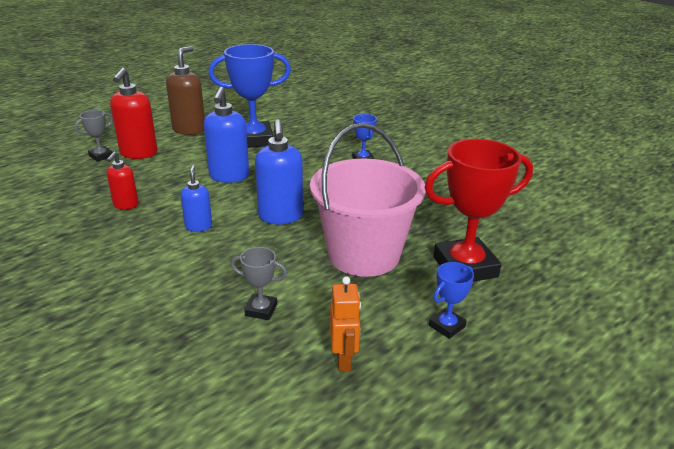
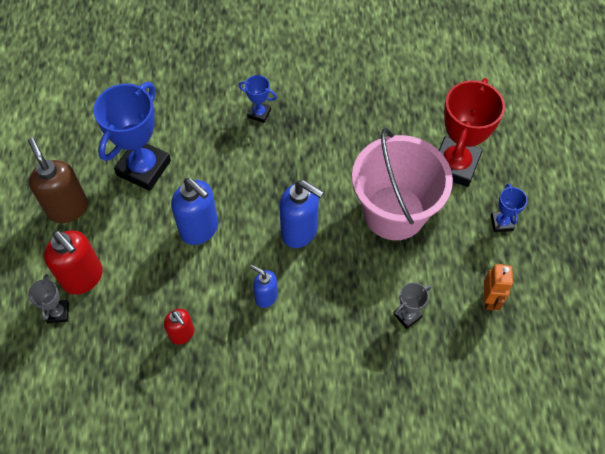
camera: 50 degrees left, 30 degrees up
orange robot [330,276,361,372] -> orange robot turned 60 degrees clockwise [484,264,513,310]

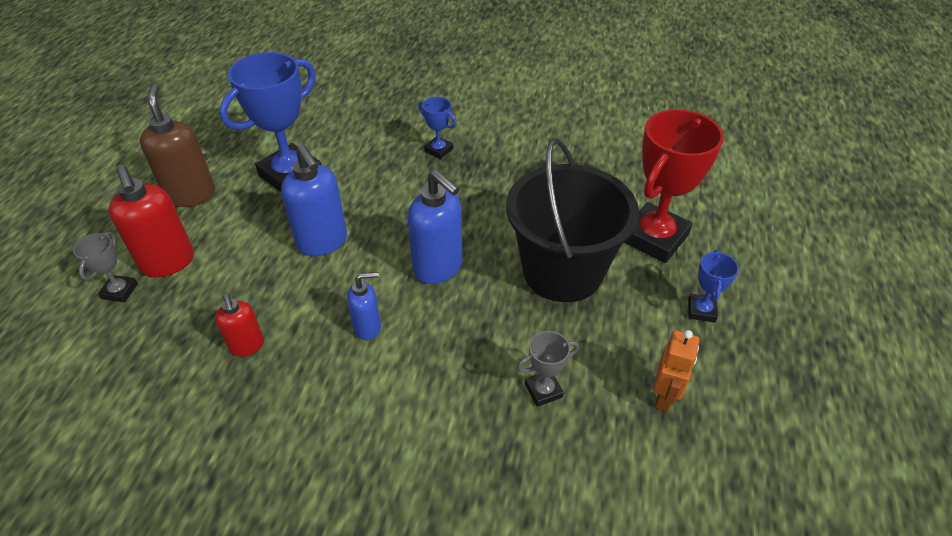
camera: 15 degrees right, 15 degrees down
blue soap dispenser [250,265,278,308] -> blue soap dispenser turned 120 degrees clockwise [347,272,381,340]
pink bucket [352,128,453,240] -> black bucket [506,138,639,302]

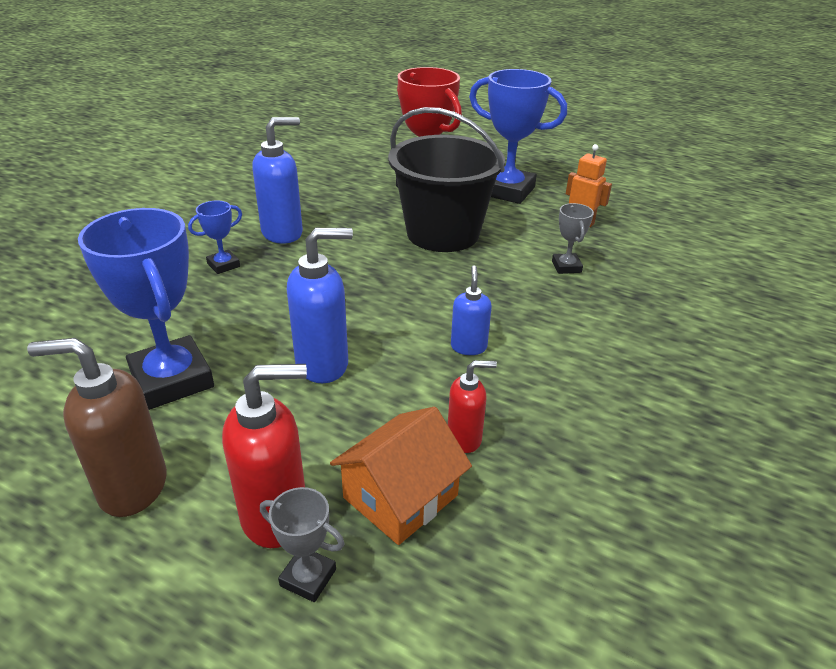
camera: 75 degrees left, 10 degrees down
blue soap dispenser [407,170,463,284] -> blue soap dispenser moved to [252,117,303,244]
blue trophy [688,250,739,322] -> blue trophy [469,69,567,204], size x2.12
none -> orange house [330,407,472,545]

